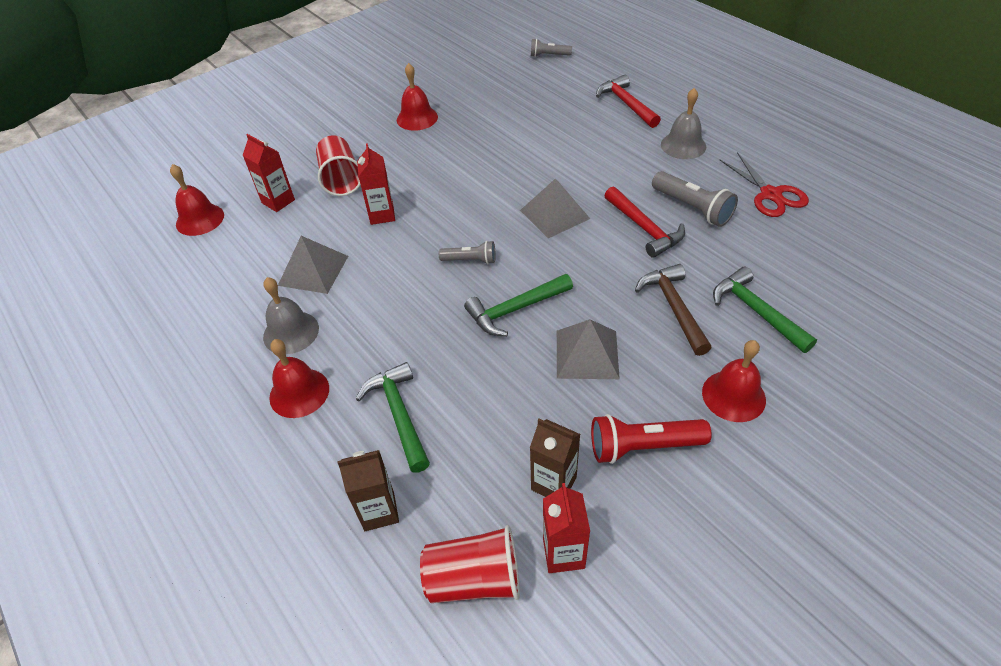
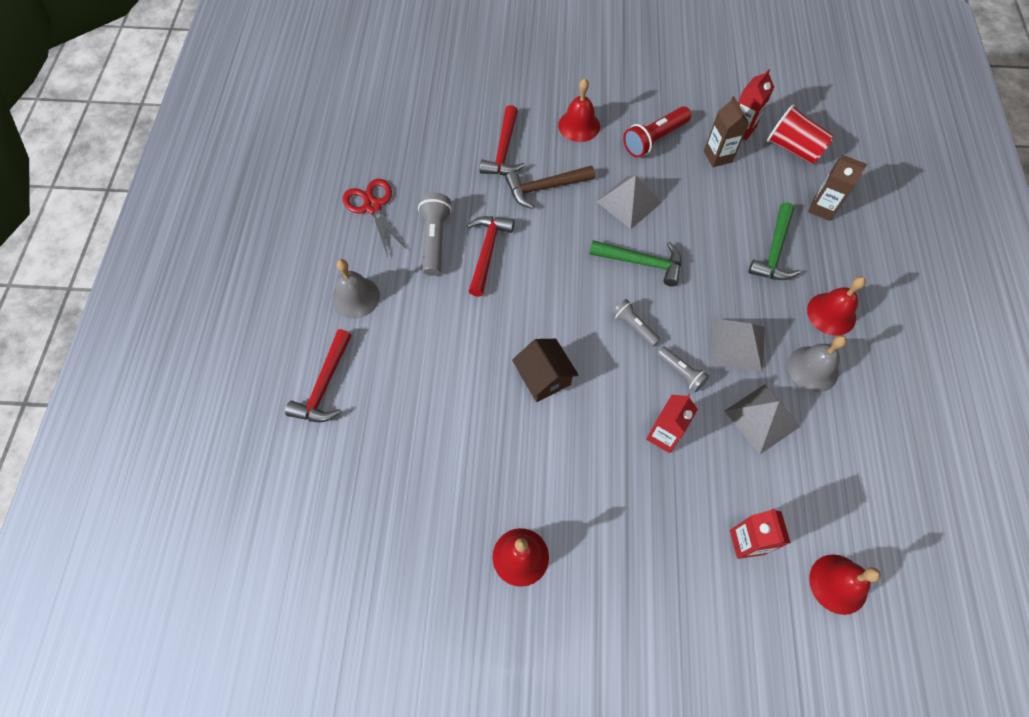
camera: 140 degrees left, 15 degrees up
red cup [316,135,361,196] -> none
grey pyramid [520,178,590,238] -> grey pyramid moved to [710,318,765,372]
grey flashlight [531,39,572,57] -> grey flashlight moved to [657,346,709,392]
red flashlight [591,414,712,464] -> red flashlight turned 105 degrees clockwise [623,106,691,158]
brown hammer [635,264,712,356] -> brown hammer turned 45 degrees clockwise [505,165,595,209]
green hammer [713,267,817,353] -> red hammer [479,105,525,175]
red scissors [720,152,809,217] -> red scissors turned 45 degrees counterclockwise [343,179,407,257]
none -> brown house [512,339,579,402]

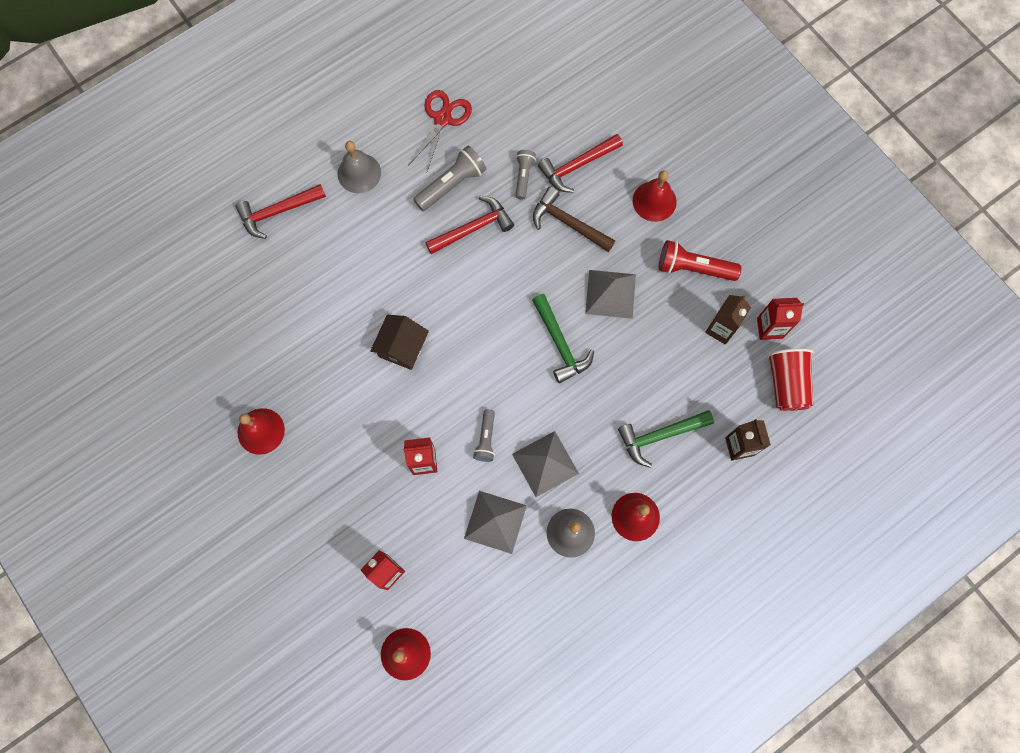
camera: 50 degrees right, 10 degrees up
grey flashlight [612,299,660,347] -> grey flashlight moved to [515,150,536,199]

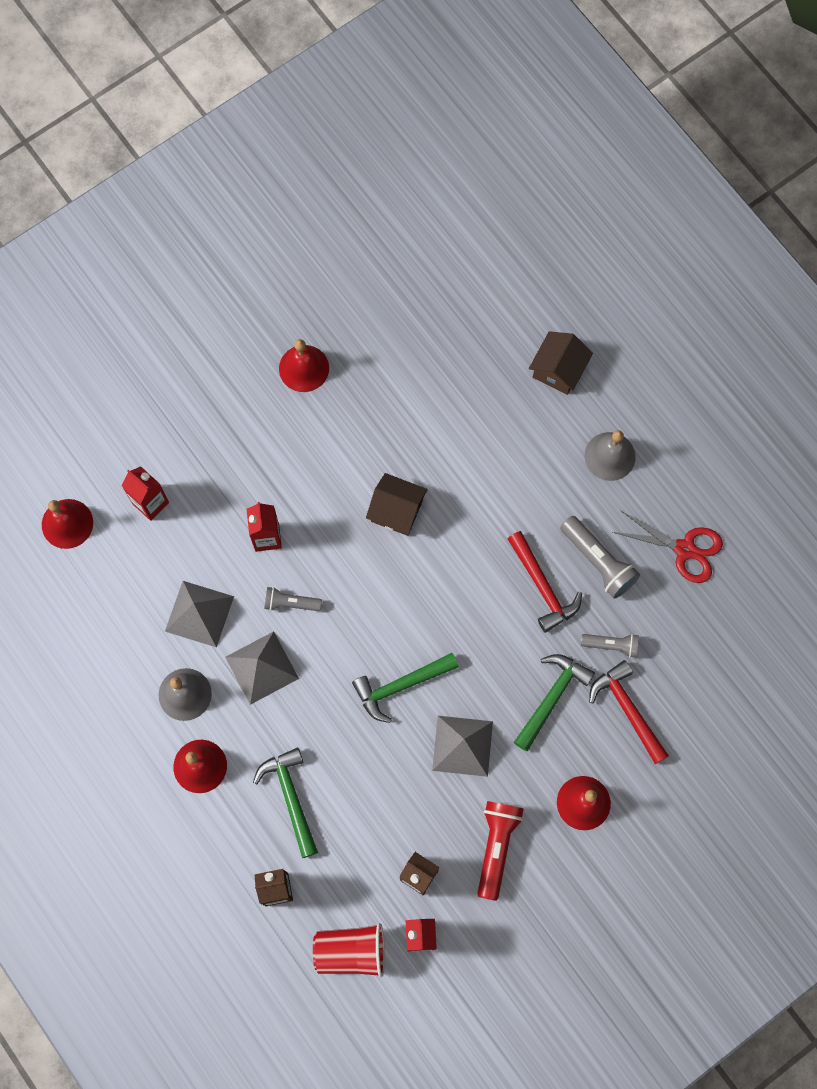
camera: 90 degrees right, 0 degrees up
red hammer [236,184,326,239] -> brown house [529,331,593,395]
brown hammer [533,187,615,252] -> green hammer [514,654,595,751]

